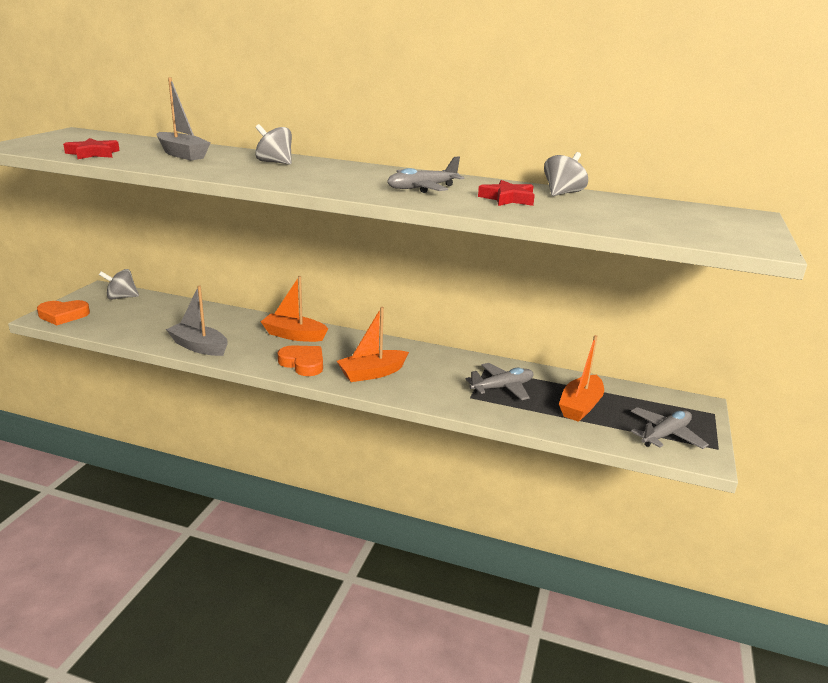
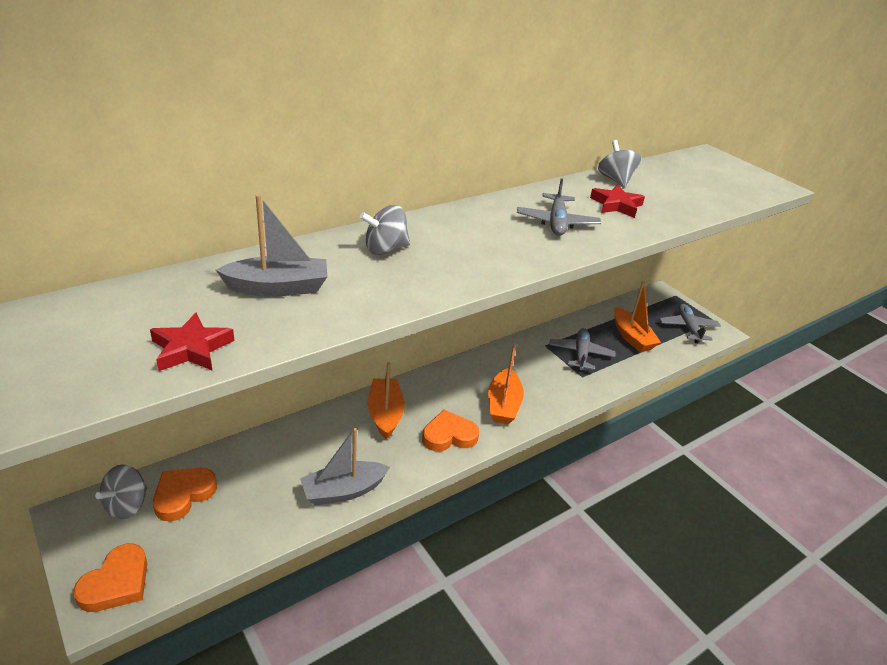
camera: 55 degrees left, 10 degrees up
orange boat [261,276,328,342] -> orange boat turned 120 degrees clockwise [367,362,405,440]
none -> orange heart [153,468,217,521]

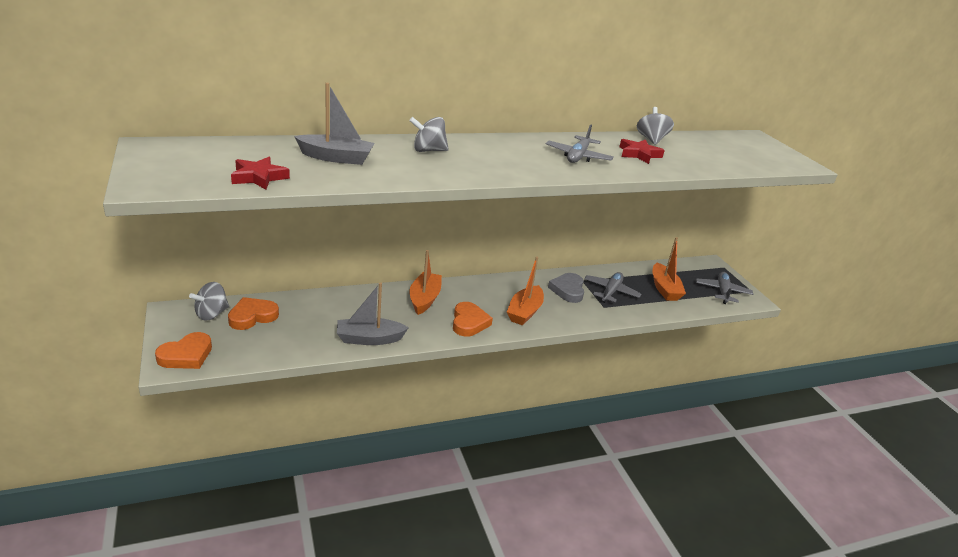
camera: 15 degrees right, 5 degrees down
orange heart [422,410,479,452] -> orange heart turned 90 degrees clockwise [453,302,493,337]
none -> grey heart [548,273,584,303]

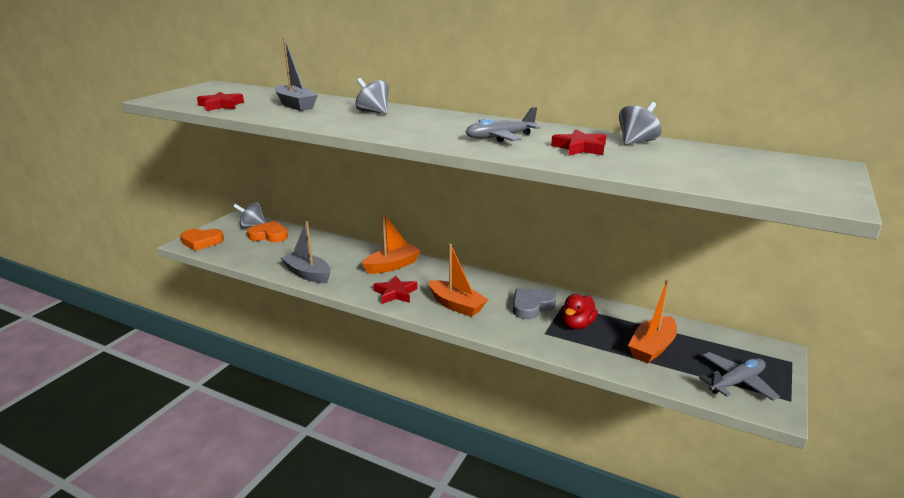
camera: 50 degrees right, 5 degrees down
orange heart [453,302,493,337] -> red star [373,275,418,304]
orange boat [507,257,544,325] -> orange boat turned 120 degrees counterclockwise [429,244,488,317]
grey plane [584,272,641,303] -> red duck [562,294,598,329]

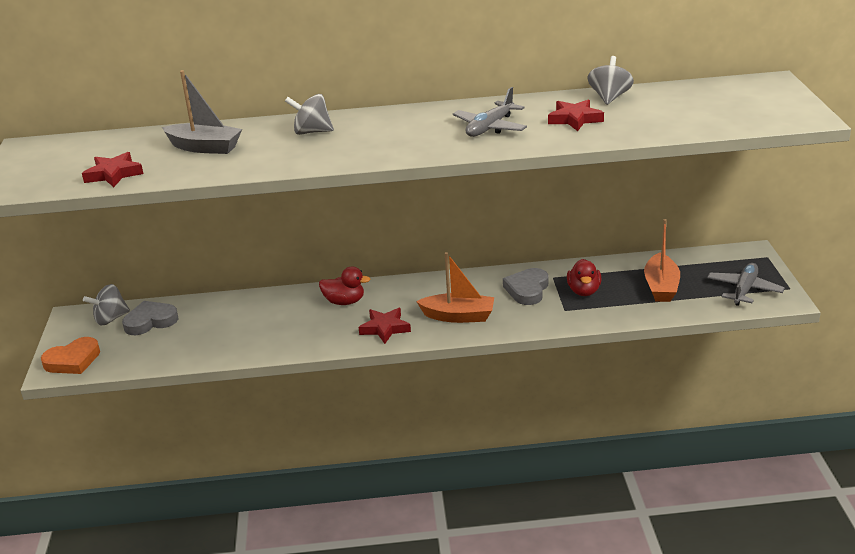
camera: 30 degrees left, 5 degrees up
orange heart [247,221,288,242] -> grey heart [122,301,178,335]
grey boat [281,221,331,283] -> none
orange boat [362,213,421,274] -> red duck [319,266,371,305]

